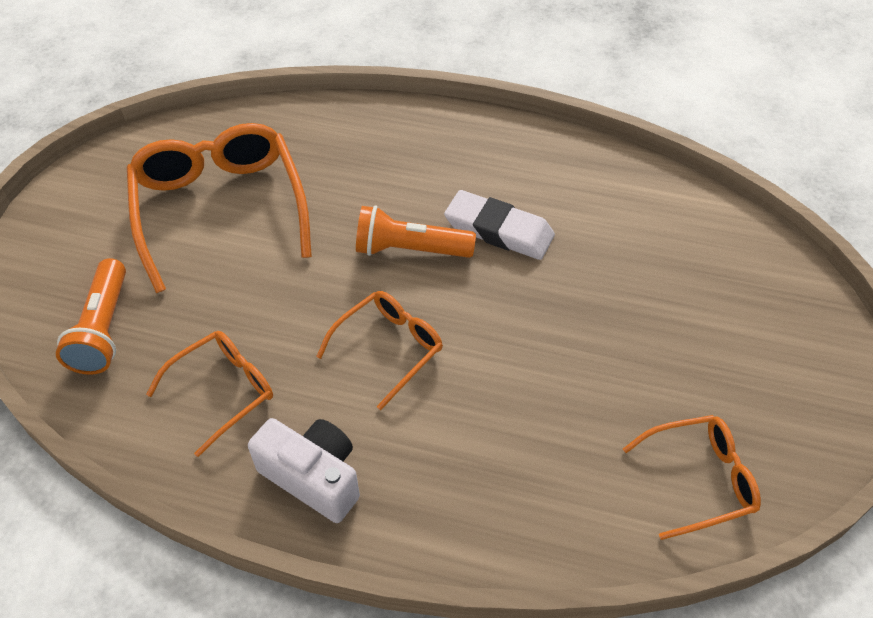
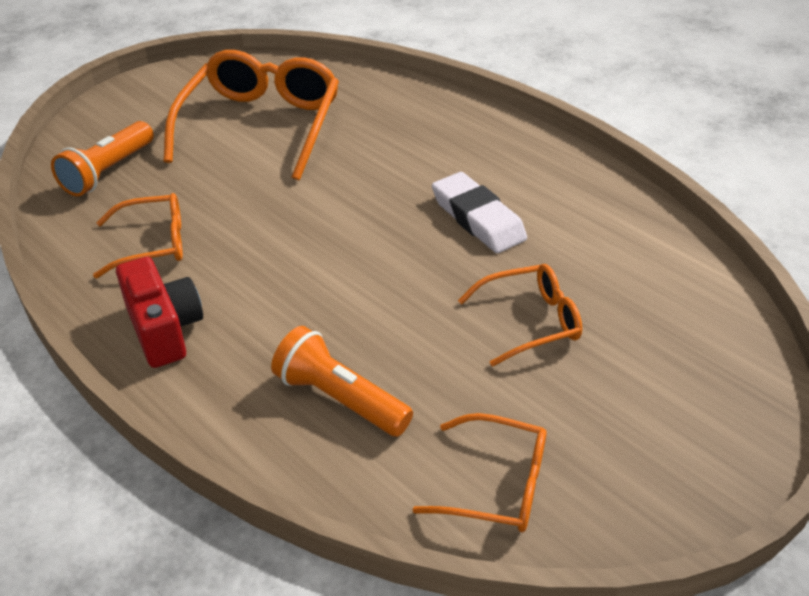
camera: 30 degrees right, 10 degrees down
white camera [248,418,360,523] -> red camera [116,257,203,368]
orange glasses [316,291,443,410] -> orange glasses moved to [458,264,582,367]
orange flashlight [356,206,476,258] -> orange flashlight moved to [271,326,413,437]

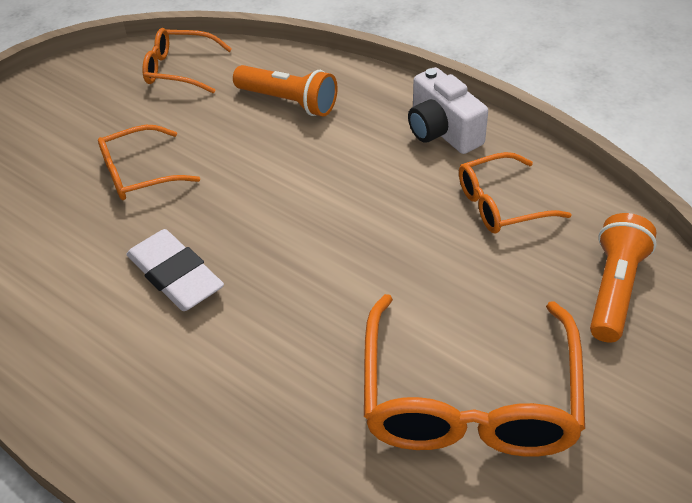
camera: 175 degrees right, 5 degrees up
red camera [116,257,203,368] -> white camera [408,67,488,154]

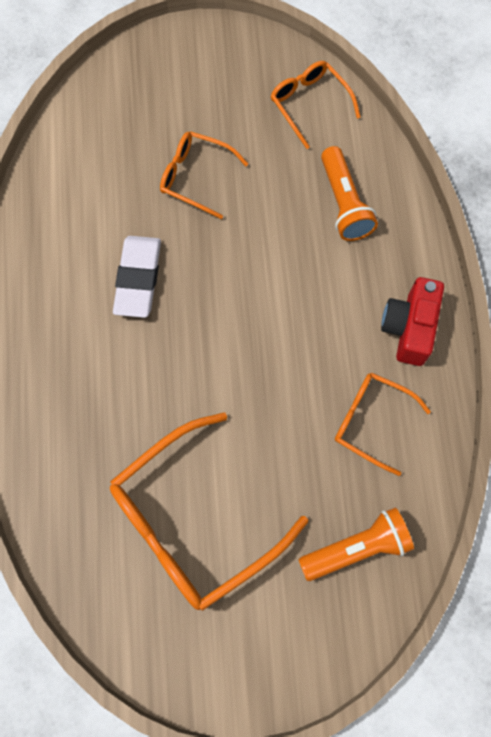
camera: 45 degrees right, 25 degrees up
white camera [408,67,488,154] -> red camera [381,277,444,366]

